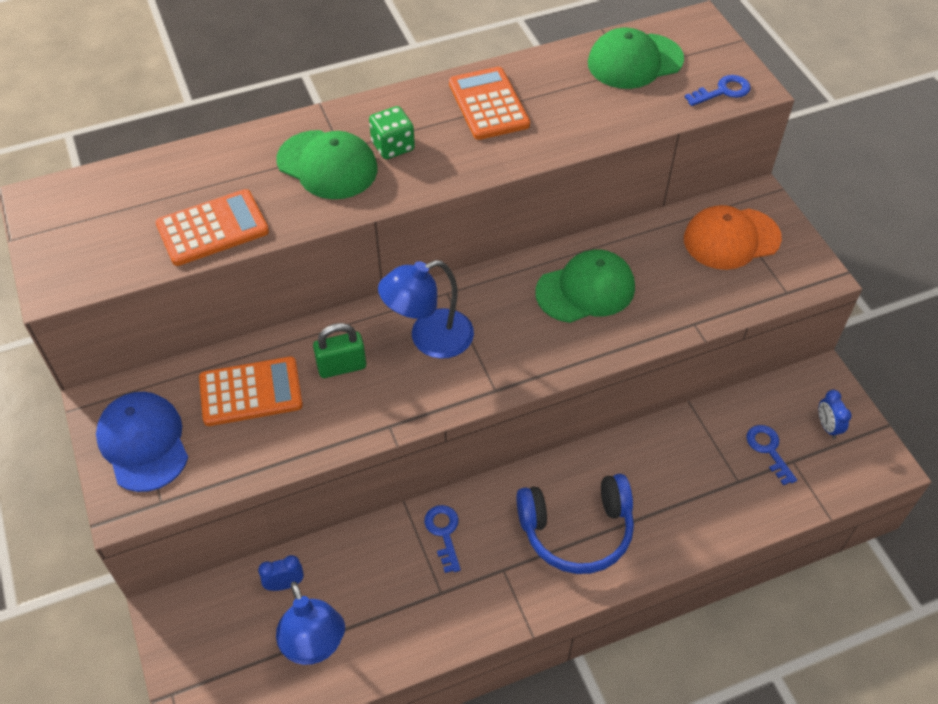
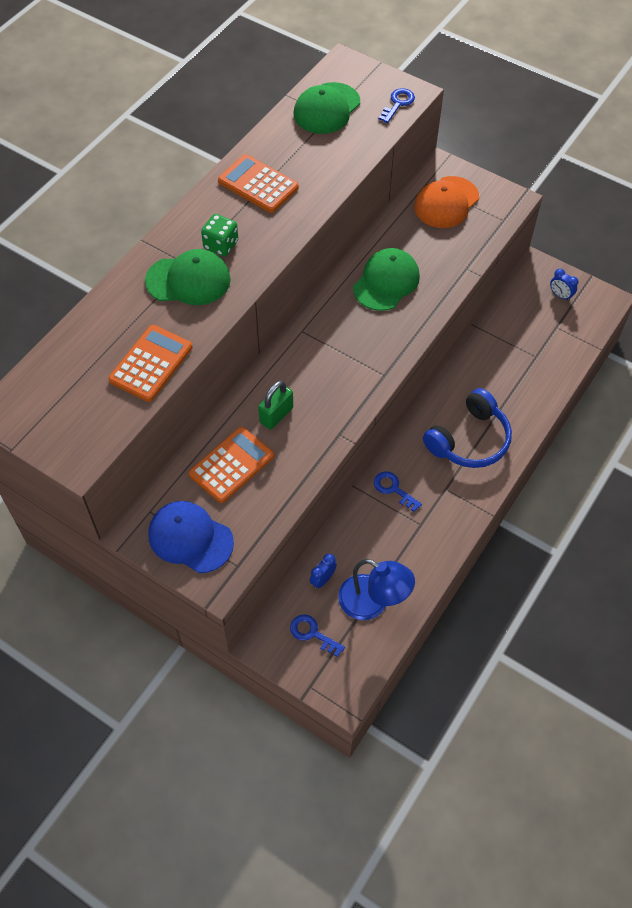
camera: 35 degrees left, 5 degrees up
blue lamp [378,260,474,359] -> none
blue key [746,425,797,486] -> blue key moved to [290,614,345,657]

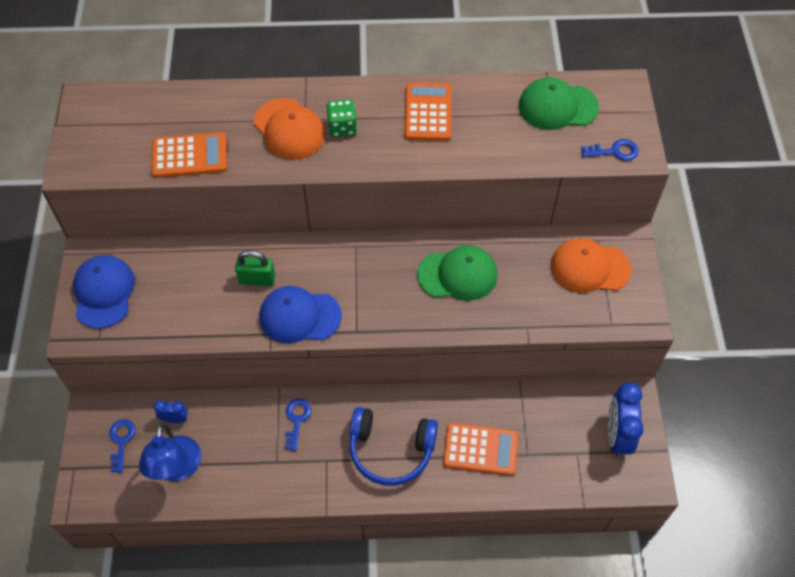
camera: 55 degrees right, 0 degrees up
green cap [145,249,231,305] -> orange cap [254,98,325,159]
orange calculator [189,427,274,503] -> orange calculator moved to [443,423,518,476]
blue clock [550,269,579,301] -> blue clock [608,383,644,458], size x1.97
none -> blue cap [260,286,342,343]

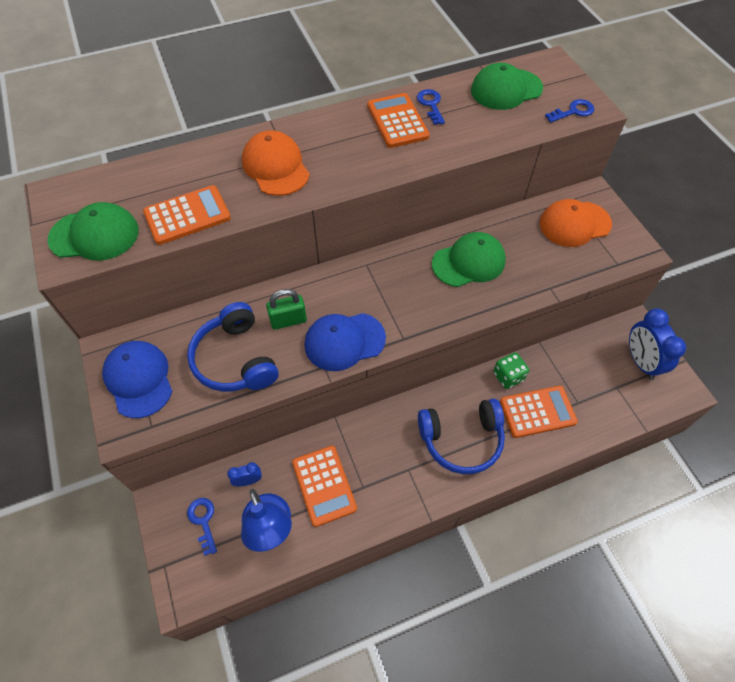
camera: 20 degrees left, 0 degrees up
orange cap [254,98,325,159] -> orange cap turned 150 degrees counterclockwise [242,130,310,196]
blue key [285,399,311,451] -> blue key moved to [417,89,445,125]
green dice [326,99,357,137] -> green dice moved to [493,352,529,389]
none -> green cap [47,202,139,261]
none -> blue headphones [187,302,279,392]
none -> orange calculator [292,446,357,527]

